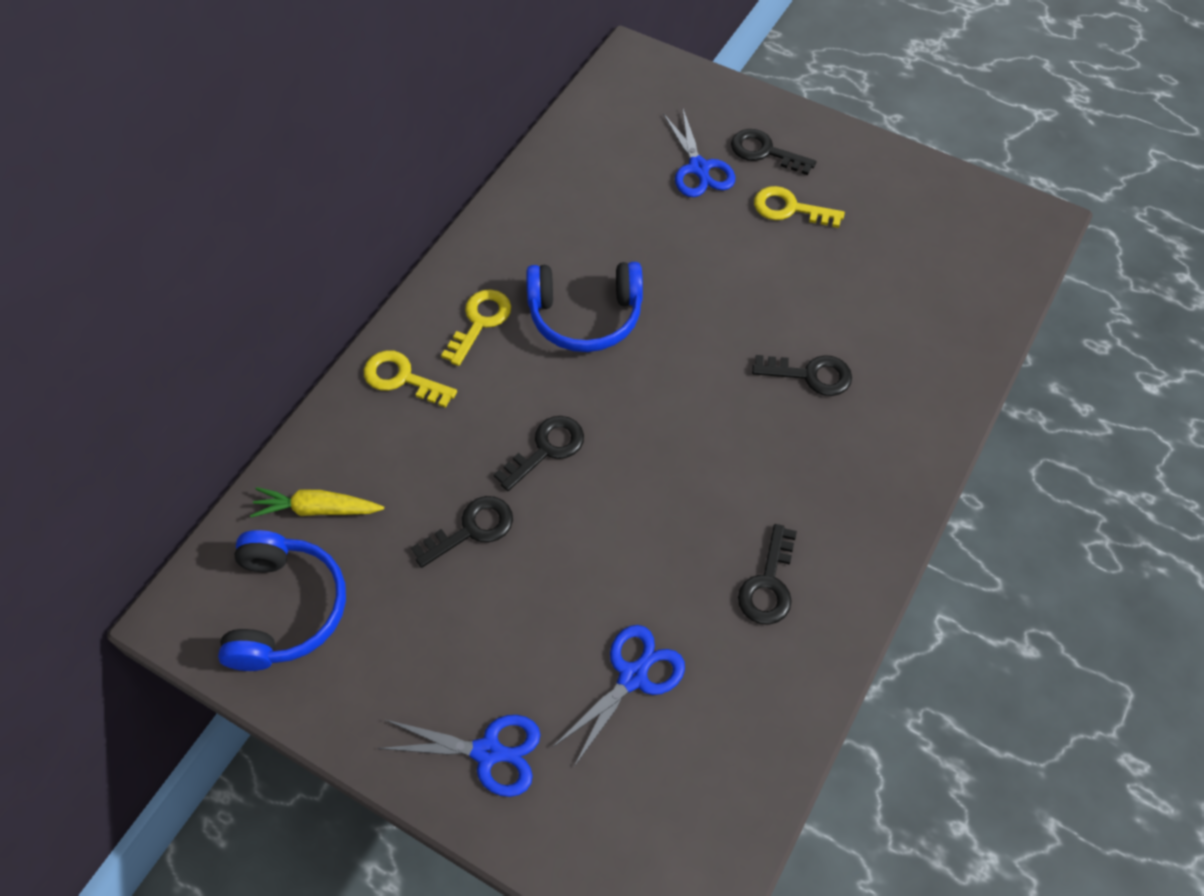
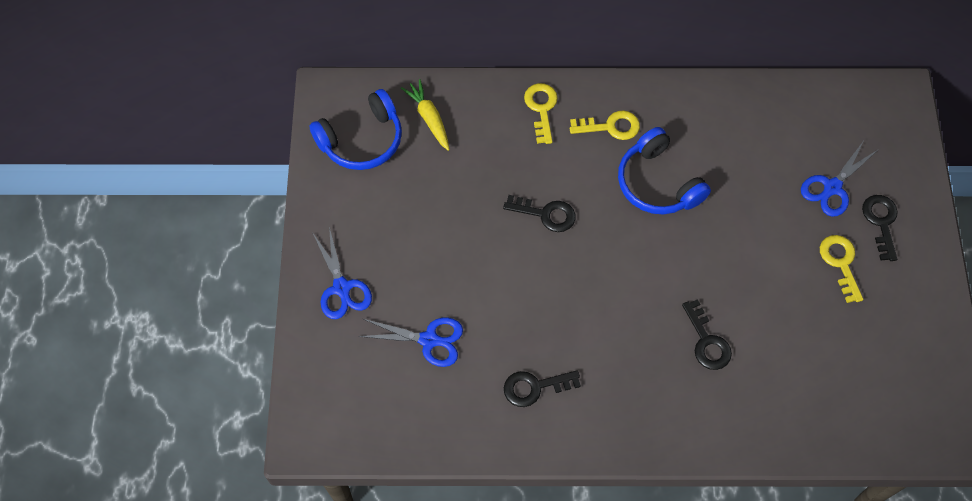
camera: 60 degrees right, 5 degrees up
black key [411,496,513,568] -> none

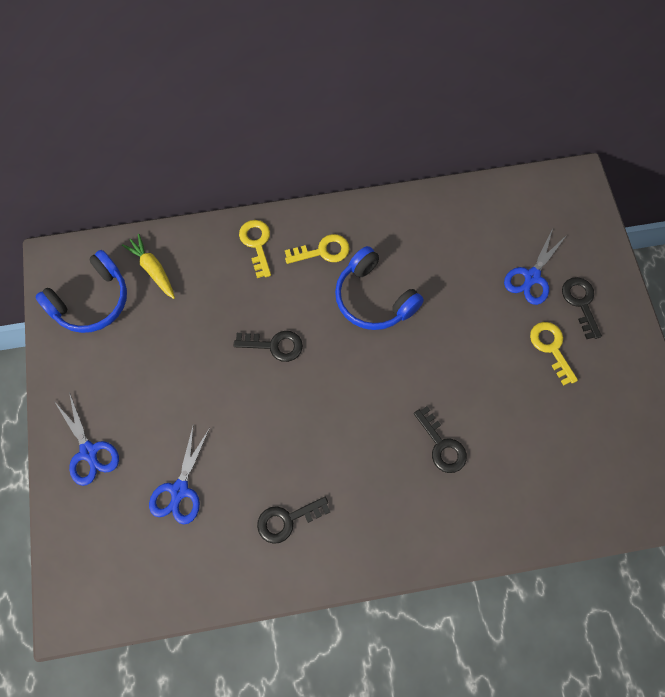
camera: 10 degrees left, 5 degrees up
blue scissors [359,317,463,367] -> blue scissors turned 105 degrees clockwise [149,424,210,525]

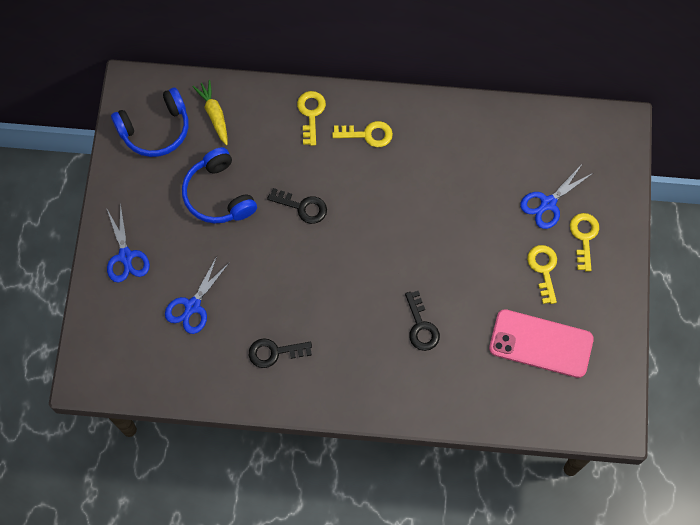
camera: 15 degrees right, 0 degrees up
blue headphones [335,246,424,330] -> blue headphones moved to [182,147,257,224]
black key [562,277,602,339] -> yellow key [570,213,599,271]
none -> pink phone [489,309,594,378]

